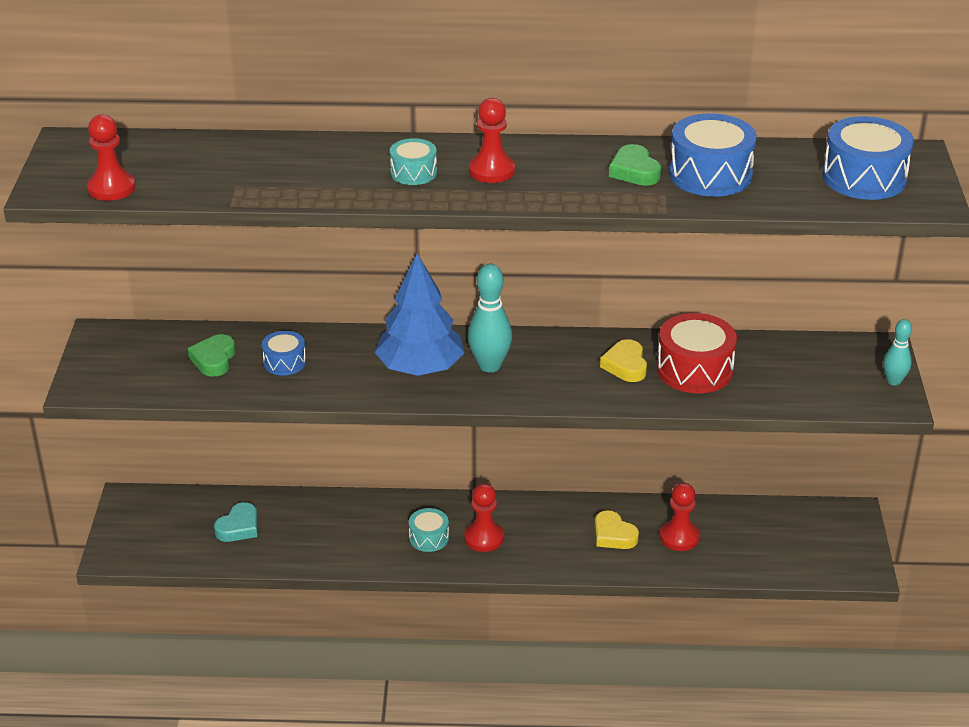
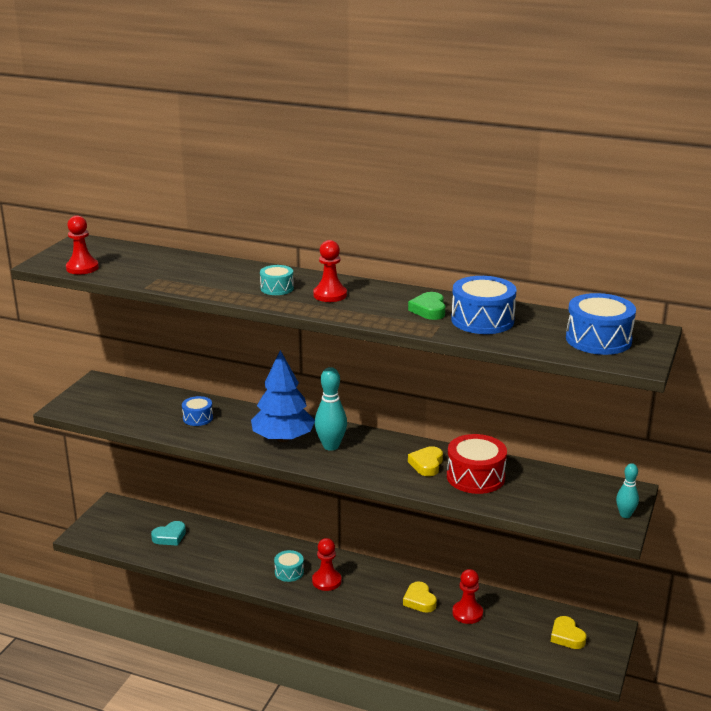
camera: 20 degrees right, 10 degrees down
green heart [188,334,235,377] -> none
none -> yellow heart [551,616,586,649]

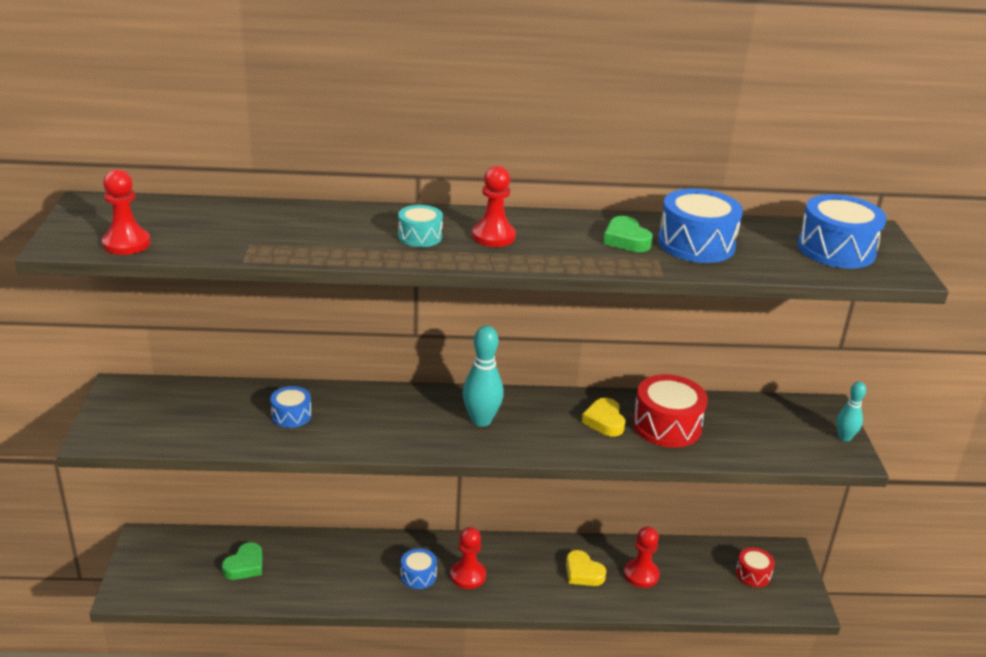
camera: 25 degrees left, 5 degrees up
turquoise heart [151,521,186,546] -> green heart [222,542,262,580]
blue tree [251,350,315,442] -> none
turquoise drum [274,550,304,582] -> blue drum [401,548,437,589]
yellow heart [551,616,586,649] -> red drum [736,547,775,587]

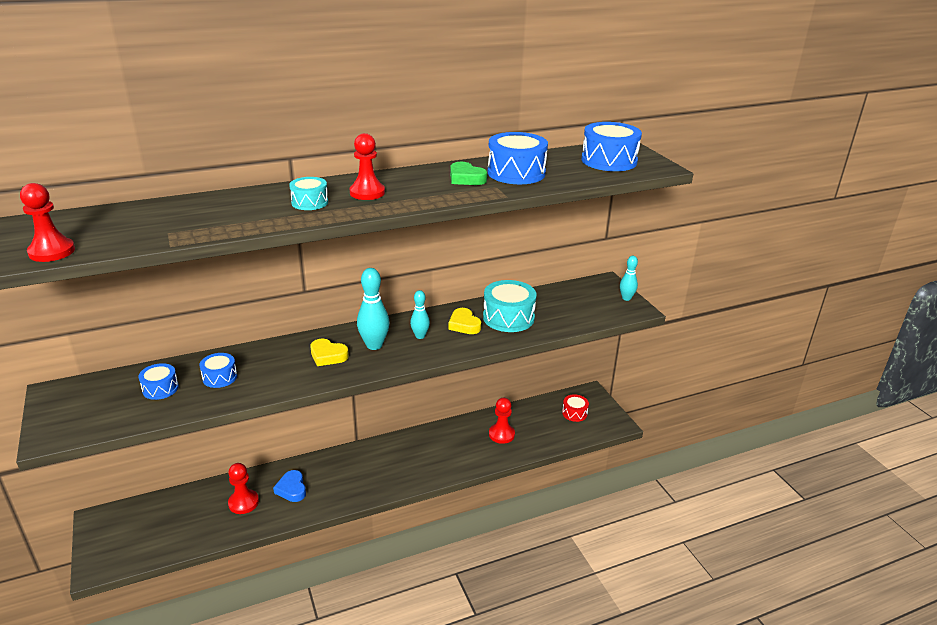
camera: 20 degrees left, 0 degrees up
green heart [222,542,262,580] -> none
blue drum [401,548,437,589] -> blue drum moved to [138,363,179,400]
red pawn [450,527,486,589] -> red pawn moved to [228,463,259,514]
yellow heart [566,550,606,586] -> yellow heart moved to [310,339,349,366]
red drum [633,374,708,448] -> turquoise drum [483,280,537,332]
none -> blue heart [273,470,306,502]
none -> turquoise bowling pin [410,290,430,339]

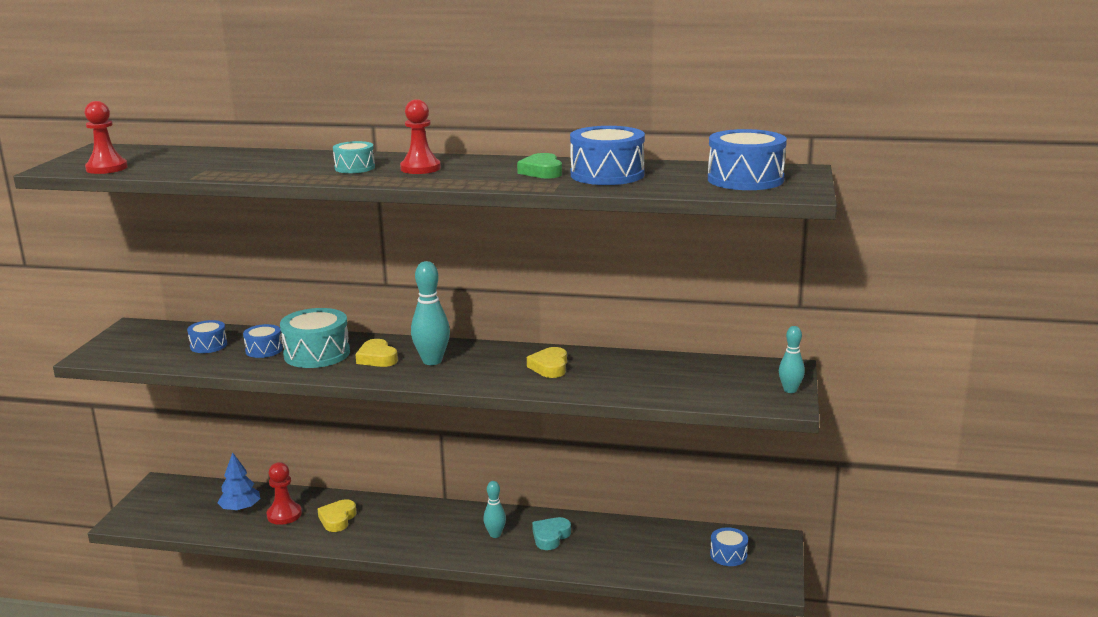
camera: 35 degrees right, 10 degrees down
blue heart [273,470,306,502] -> yellow heart [317,499,357,532]
turquoise bowling pin [410,290,430,339] -> turquoise bowling pin moved to [483,481,506,538]
turquoise drum [483,280,537,332] -> turquoise drum moved to [280,308,350,368]
red pawn [489,398,515,444] -> none
red drum [562,394,589,422] -> blue drum [710,527,748,566]
none -> blue tree [217,452,260,511]
none -> turquoise heart [532,517,571,550]

